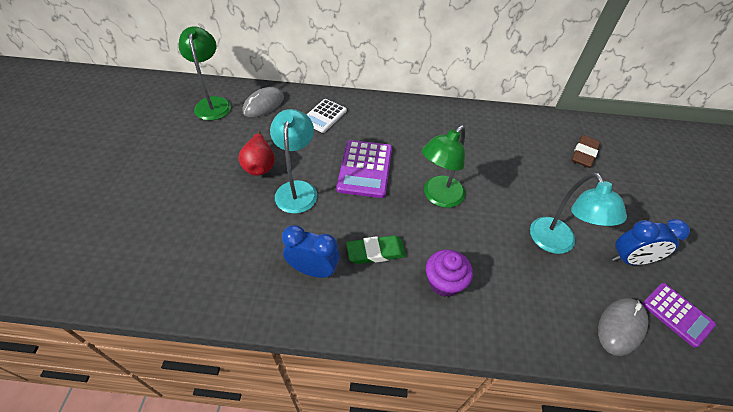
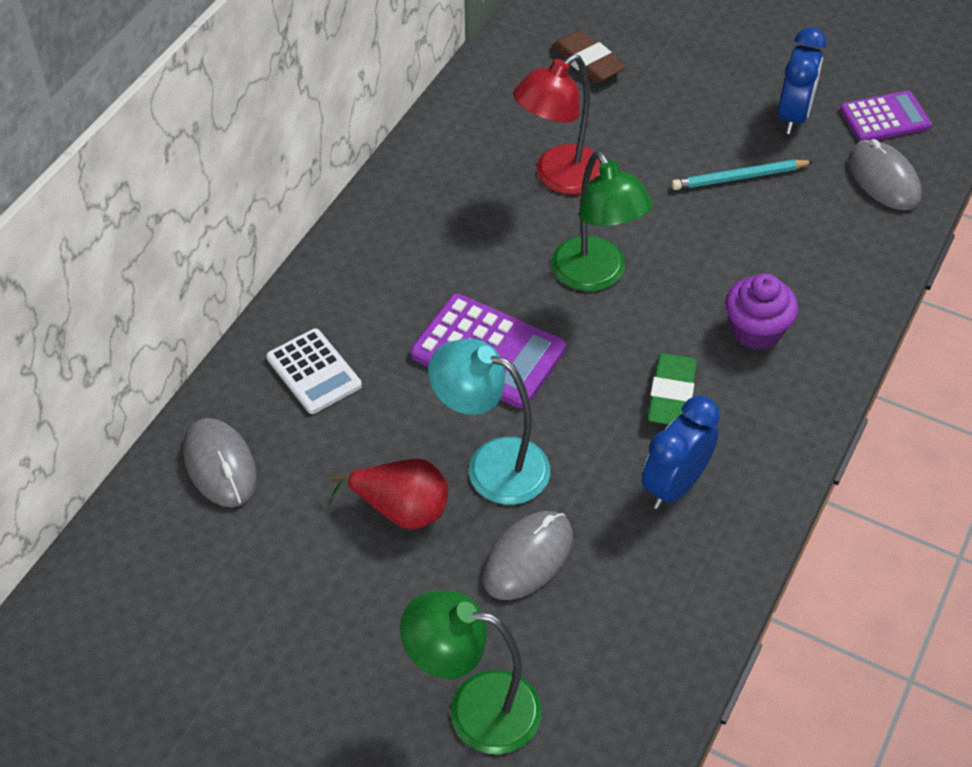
camera: 65 degrees left, 0 degrees up
green lamp [178,26,231,120] -> green lamp moved to [400,590,542,754]
turquoise lamp [530,173,627,254] -> turquoise pencil [671,160,814,190]
none -> grey mouse [482,511,573,600]
none -> red lamp [513,54,601,194]

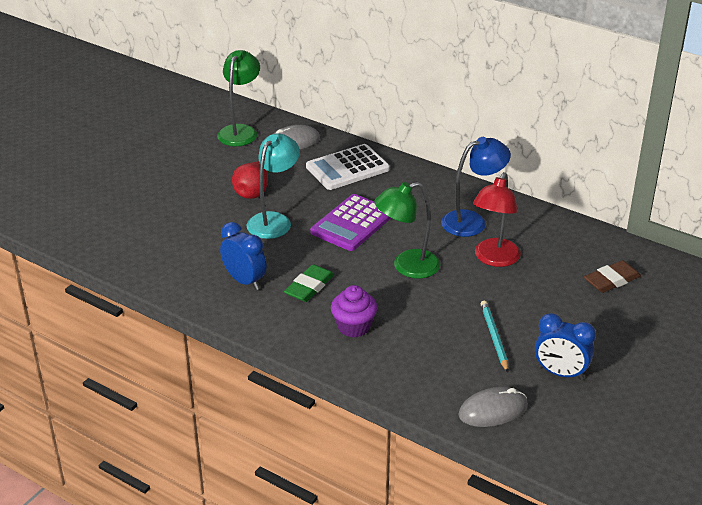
camera: 95 degrees right, 15 degrees down
white calculator [266,328,362,414] -> white calculator [306,144,390,190], size x1.51
green lamp [400,590,542,754] -> green lamp moved to [217,50,260,146]
grey mouse [482,511,573,600] -> none
red lamp [513,54,601,194] -> red lamp turned 120 degrees counterclockwise [473,172,521,267]
green eraser [647,353,697,425] -> green eraser turned 75 degrees counterclockwise [284,264,334,302]
purple calculator [840,91,932,142] -> none
none -> blue lamp [441,137,511,237]

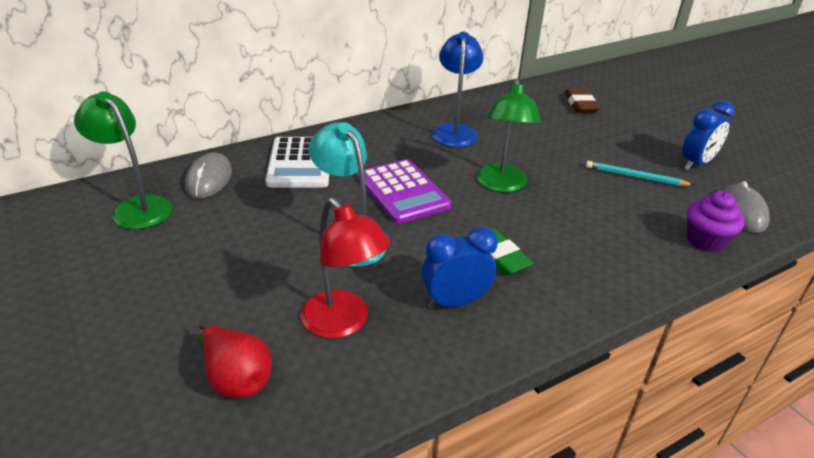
camera: 65 degrees left, 0 degrees up
red pear [232,161,269,199] -> red pear moved to [198,323,272,398]
purple cupcake [331,285,377,337] -> purple cupcake moved to [687,191,744,252]
red lamp [473,172,521,267] -> red lamp moved to [301,197,390,338]

